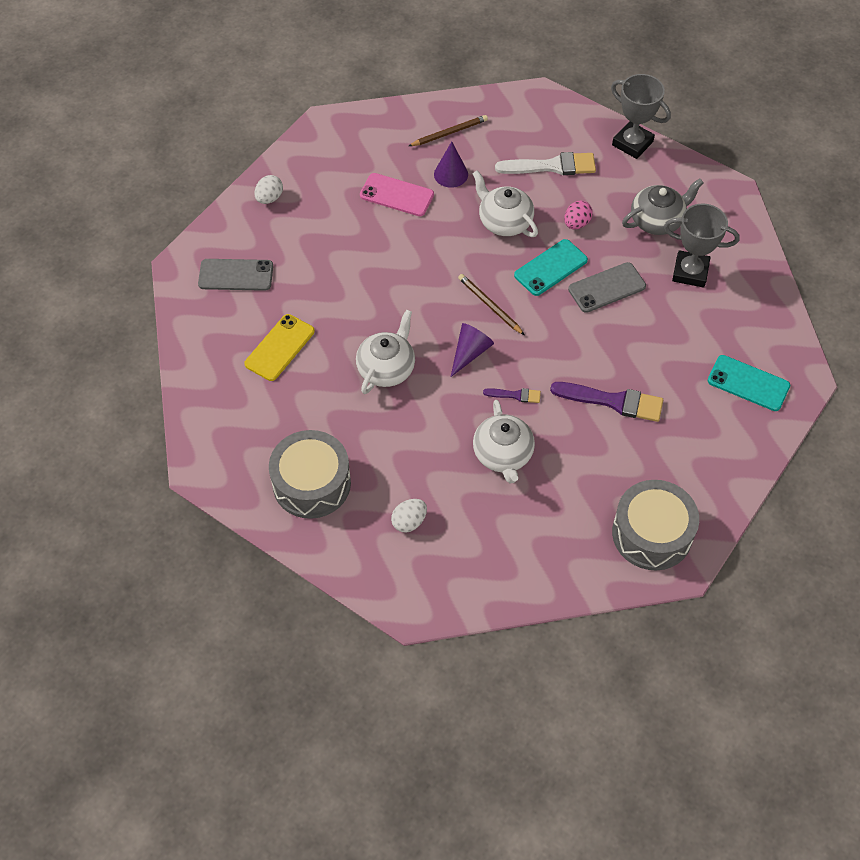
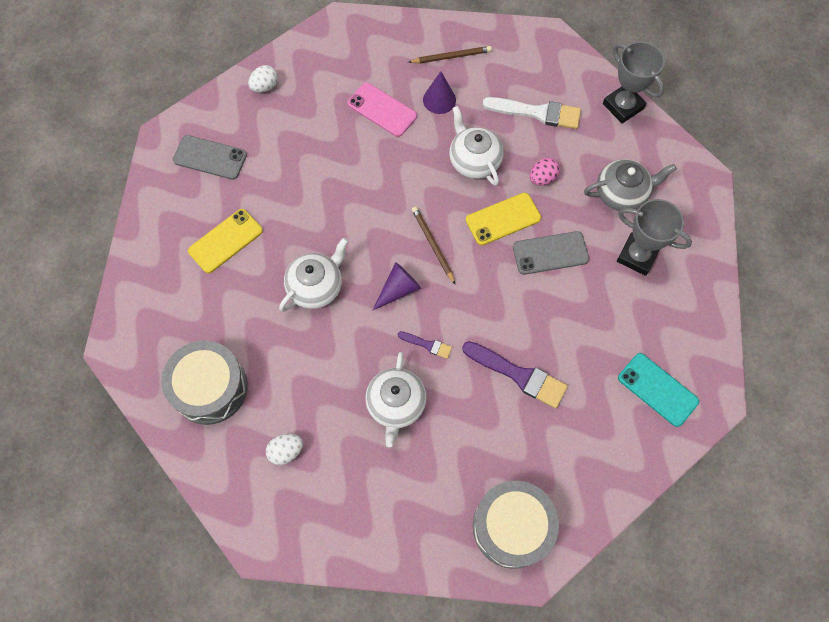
camera: 15 degrees right, 10 degrees up
turquoise phone [514,239,588,296] -> yellow phone [466,193,541,245]

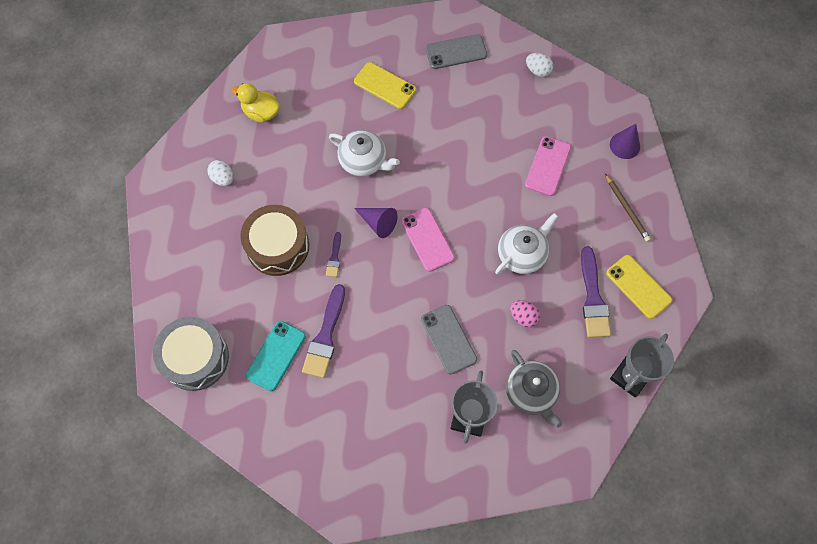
camera: 75 degrees right, 0 degrees up
grey drum [161,340,248,425] -> yellow duck [231,83,280,123]
grey phone [173,135,247,180] -> grey phone turned 75 degrees clockwise [425,34,487,69]
white teapot [366,352,426,447] -> brown drum [240,205,309,276]
brown pencil [412,206,456,285] -> pink phone [401,208,455,272]
purple cone [423,71,456,114] -> purple cone moved to [610,124,640,159]
yellow phone [466,193,541,245] -> yellow phone moved to [606,255,672,319]
white brush [483,97,581,129] -> purple brush [581,246,611,338]
turquoise phone [618,353,699,427] -> turquoise phone moved to [245,321,306,391]

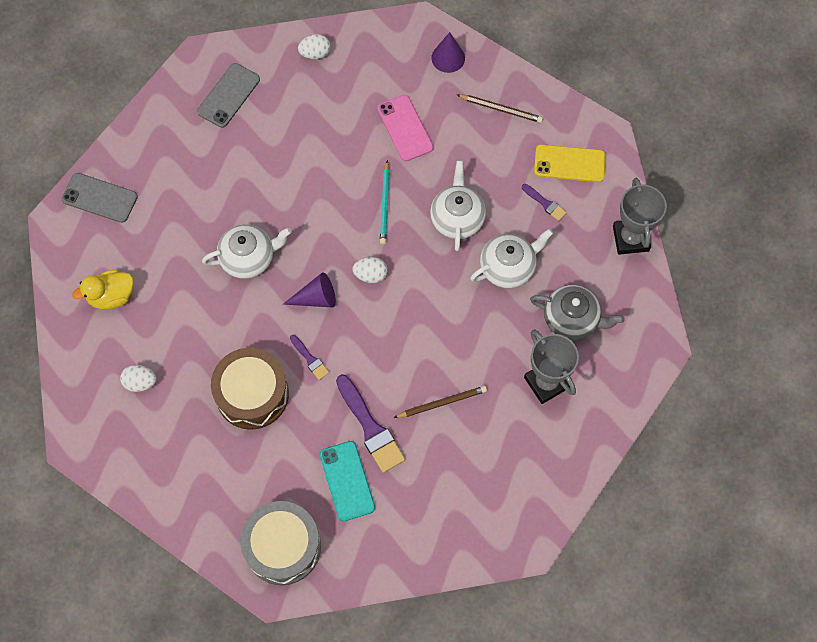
camera: 45 degrees left, 0 degrees up
yellow phone [354,62,416,109] -> none
pink phone [401,208,455,272] -> white egg [352,257,388,283]
grey phone [421,305,477,375] -> grey phone moved to [61,173,138,223]
pink egg [510,300,540,327] -> white teapot [470,229,553,288]
purple brush [581,246,611,338] -> purple brush [522,184,567,221], size x0.51
none -> turquoise pencil [380,160,390,244]
none -> brown pencil [393,386,487,418]

